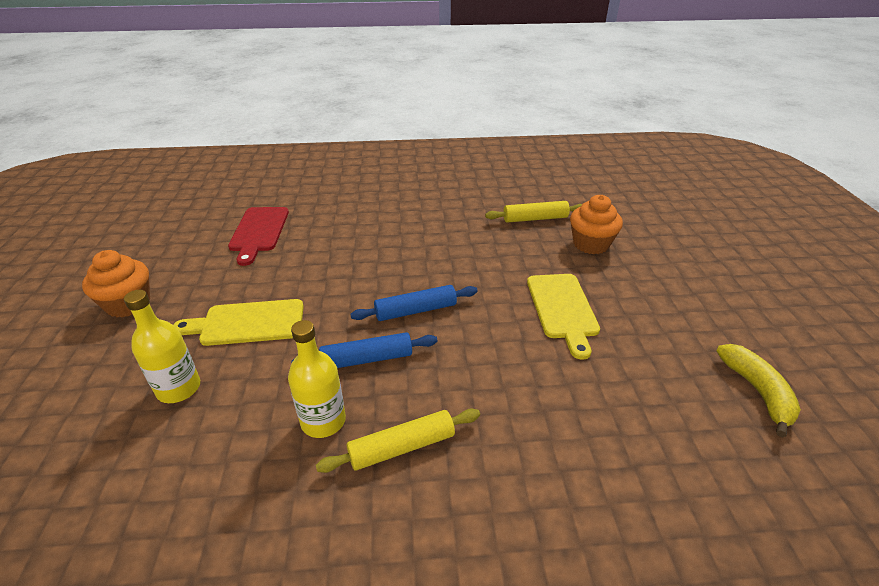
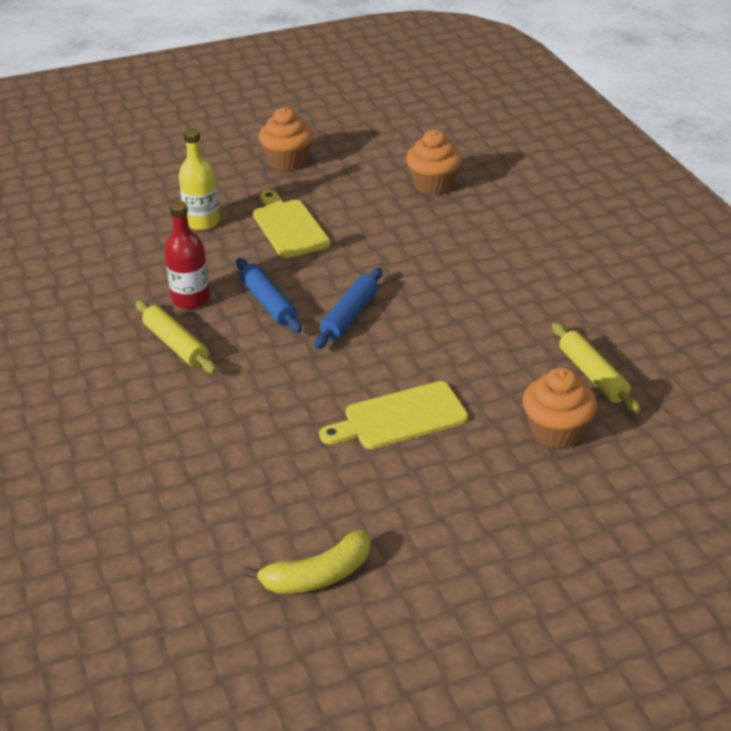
camera: 75 degrees right, 0 degrees up
red cutting board [228,207,289,266] -> orange cupcake [406,130,462,195]
yellow bottle [288,320,346,438] -> red bottle [164,201,210,309]
blue rolling pin [350,285,478,321] -> blue rolling pin turned 60 degrees clockwise [314,268,382,349]

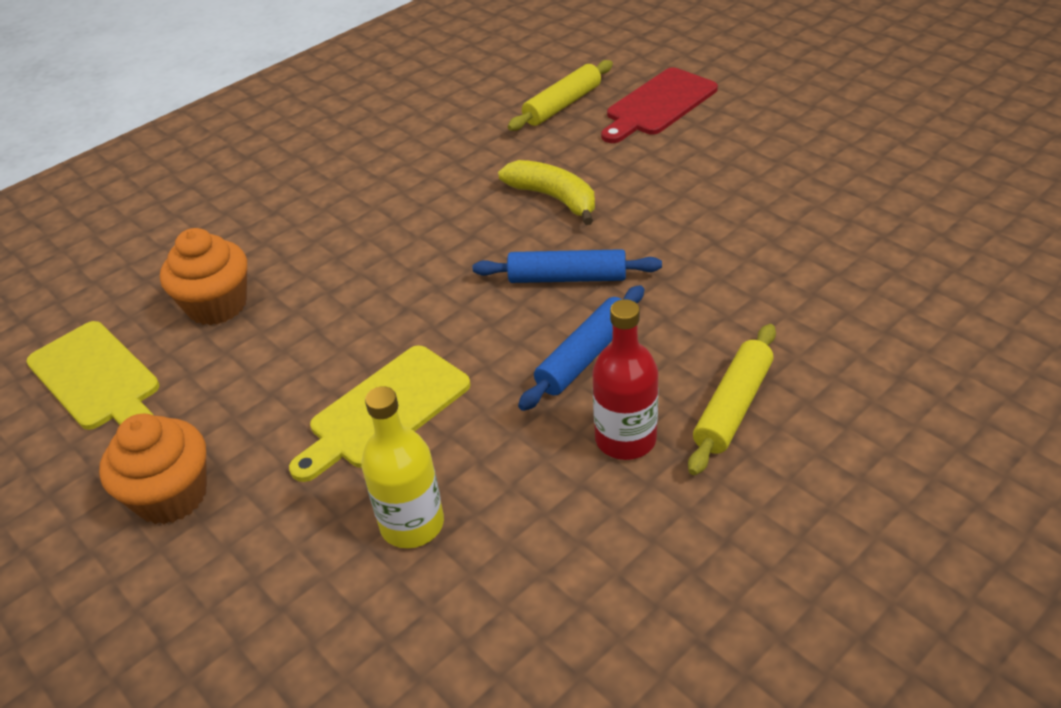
camera: 110 degrees left, 5 degrees up
yellow banana [243,530,371,594] -> yellow banana moved to [498,160,595,225]
yellow cutting board [319,381,468,449] -> yellow cutting board moved to [26,321,159,430]
orange cupcake [523,367,597,449] -> red cutting board [601,67,718,143]

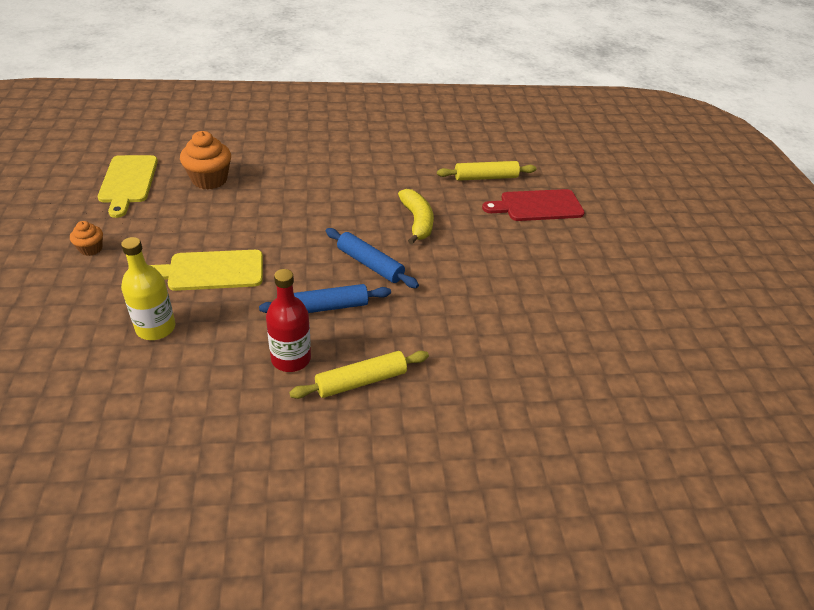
camera: 30 degrees right, 0 degrees up
orange cupcake [99,414,207,524] -> orange cupcake [70,221,103,256], size x0.55

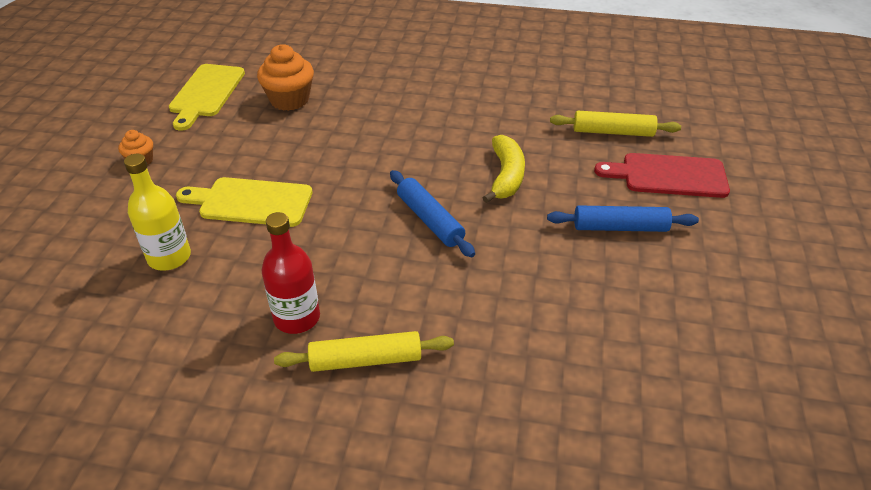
camera: 20 degrees right, 0 degrees up
blue rolling pin [259,284,391,313] -> blue rolling pin moved to [547,205,699,232]

